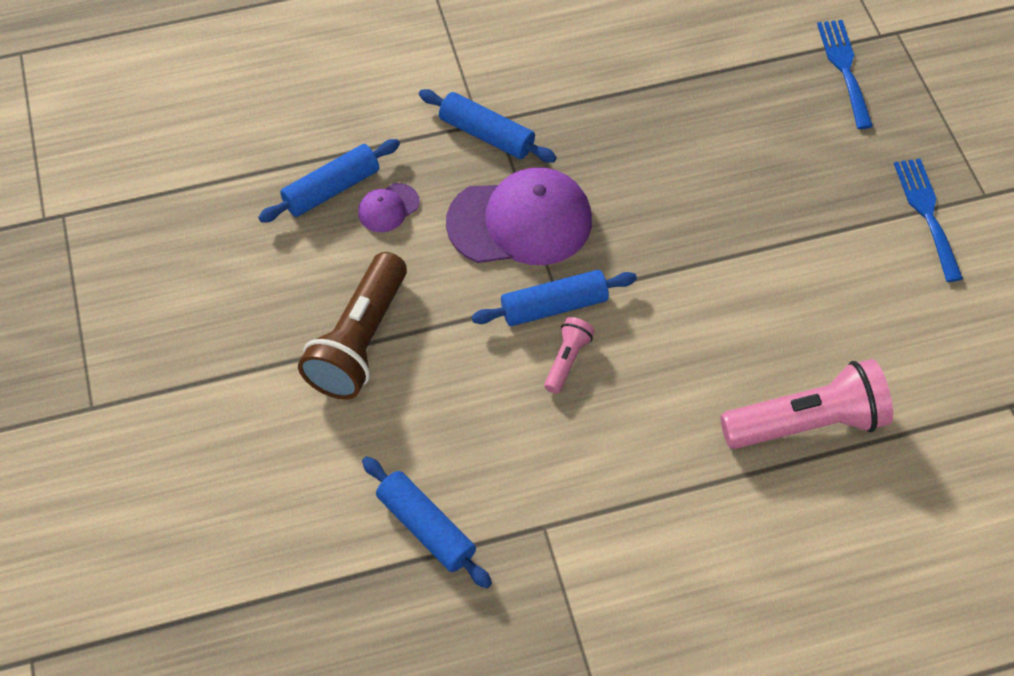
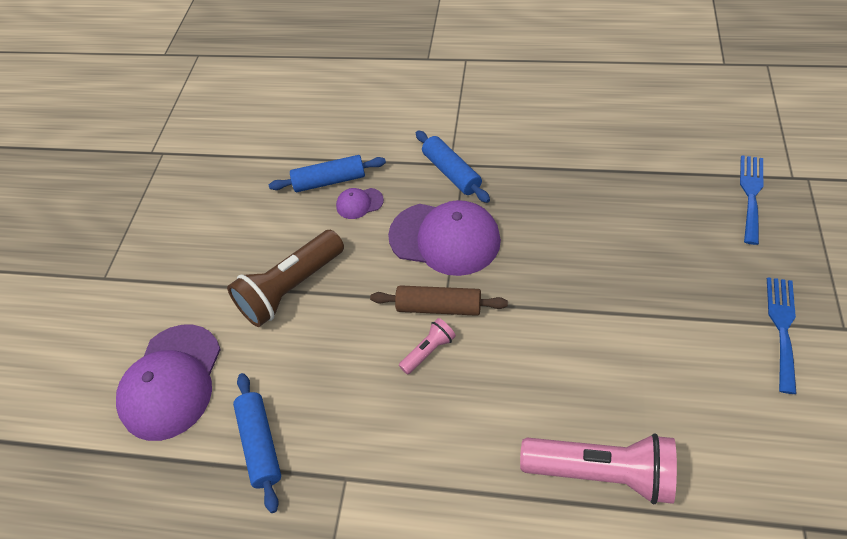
camera: 30 degrees right, 5 degrees down
blue rolling pin [471,270,637,326] -> brown rolling pin [370,285,508,316]
none -> purple cap [116,324,221,441]

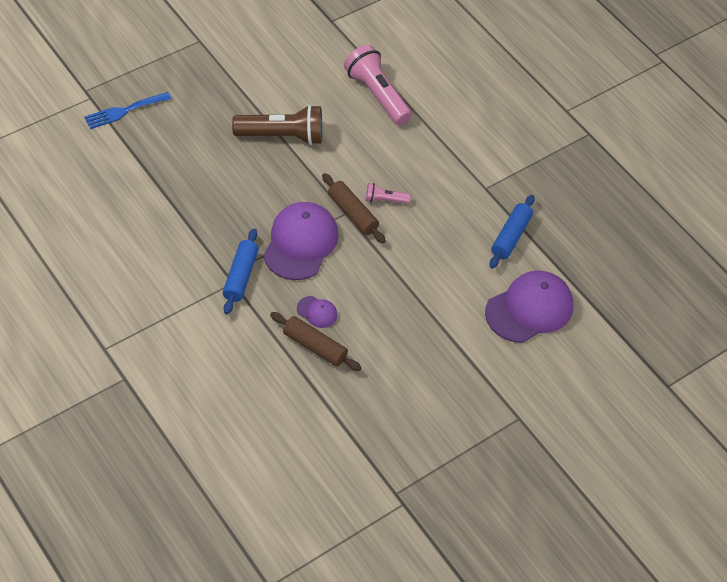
camera: 145 degrees left, 0 degrees up
brown flashlight [227,230,344,327] -> brown flashlight moved to [232,105,322,145]
blue rolling pin [269,155,386,192] -> brown rolling pin [270,312,362,371]
purple cap [388,200,501,276] -> purple cap turned 45 degrees clockwise [263,202,338,280]
blue fork [767,277,797,394] -> none

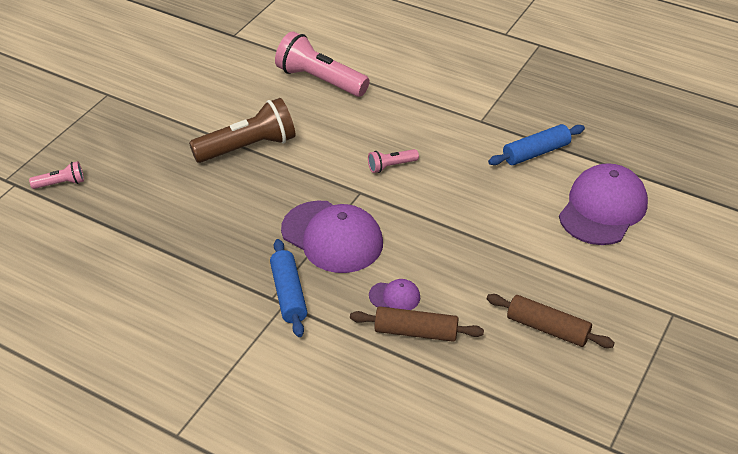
camera: 20 degrees left, 10 degrees down
blue fork [84,92,172,129] -> pink flashlight [29,161,84,189]
purple cap [263,202,338,280] -> purple cap turned 135 degrees clockwise [281,201,383,273]
brown rolling pin [322,173,386,243] -> brown rolling pin moved to [487,294,615,348]
blue rolling pin [490,195,535,268] -> blue rolling pin turned 60 degrees clockwise [488,124,585,165]

